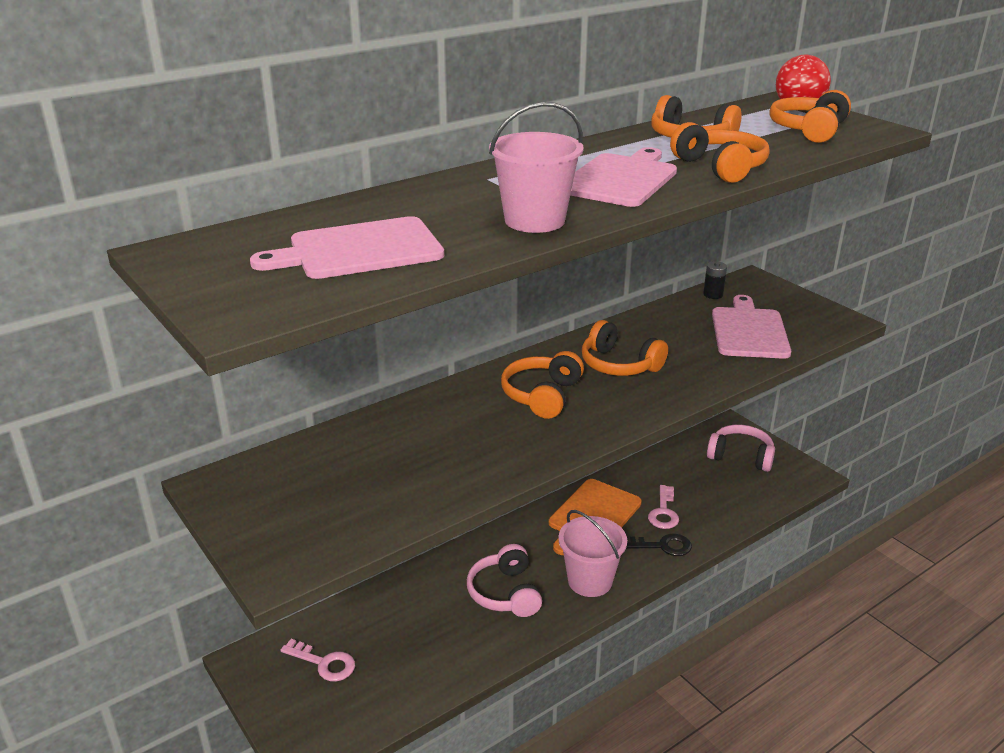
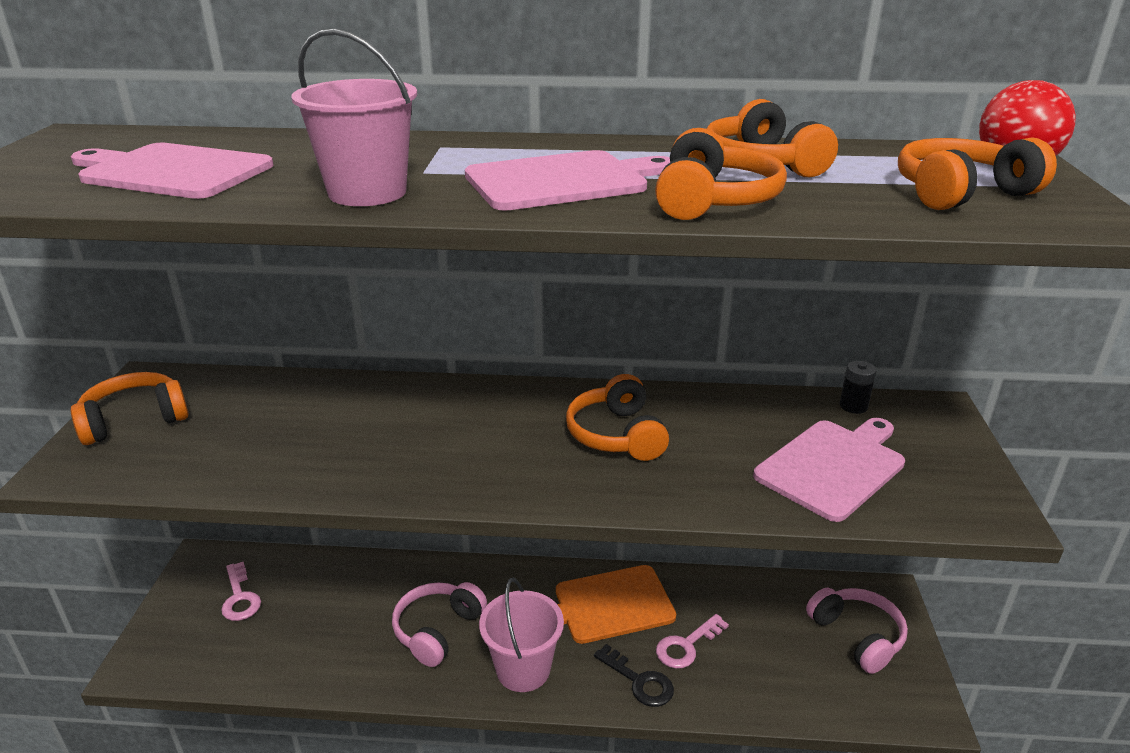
camera: 40 degrees right, 0 degrees up
orange headphones [501,351,584,419] -> orange headphones moved to [71,372,189,445]

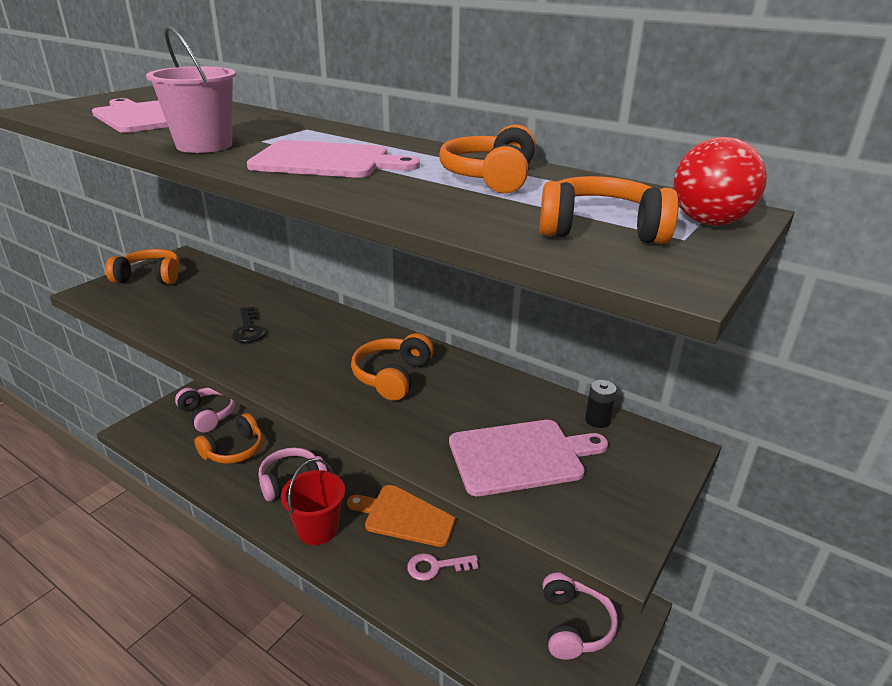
camera: 30 degrees right, 0 degrees up
pink key [221,562,261,621] -> pink headphones [175,387,235,433]
pink bucket [479,578,564,692] -> red bucket [281,459,345,545]
black key [594,644,674,707] -> black key moved to [232,307,266,343]
orange headphones [655,128,787,220] -> orange headphones moved to [195,413,263,464]

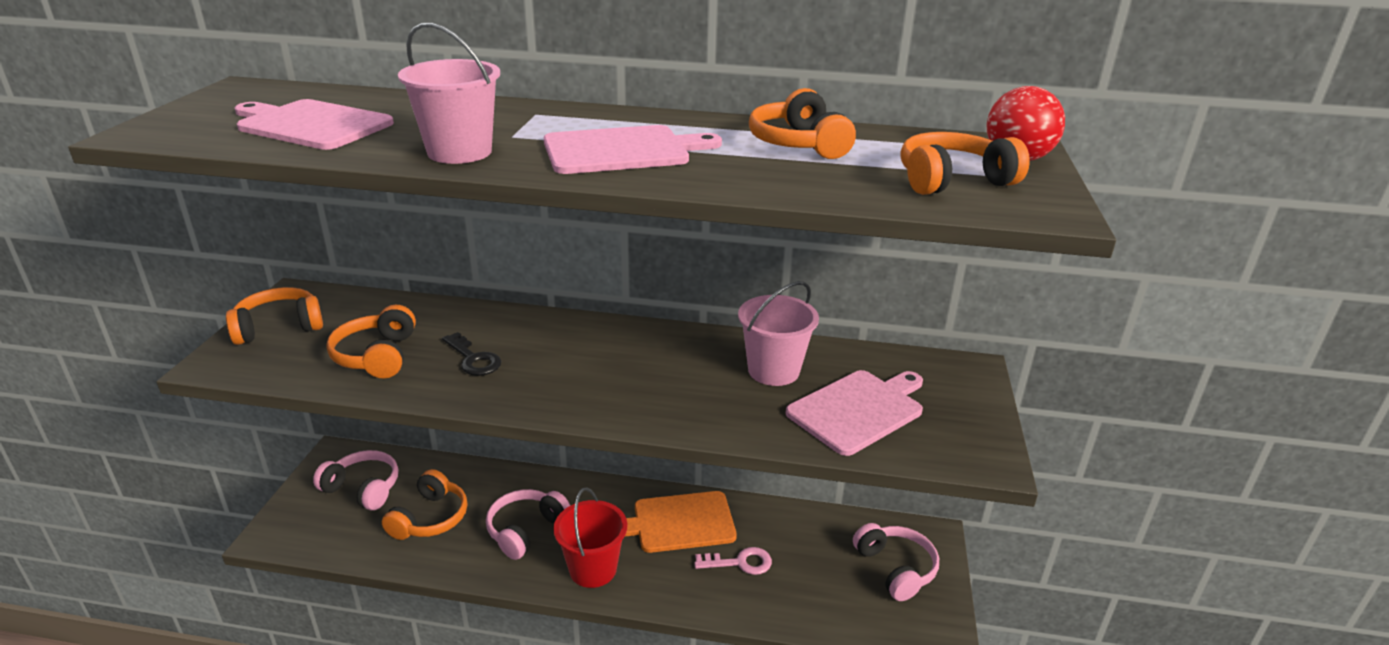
camera: 25 degrees left, 0 degrees up
orange headphones [351,333,434,401] -> orange headphones moved to [326,305,416,378]
pink key [407,553,478,581] -> pink key turned 150 degrees counterclockwise [694,547,772,575]
black battery [585,380,617,428] -> none
none -> pink bucket [738,281,819,386]

